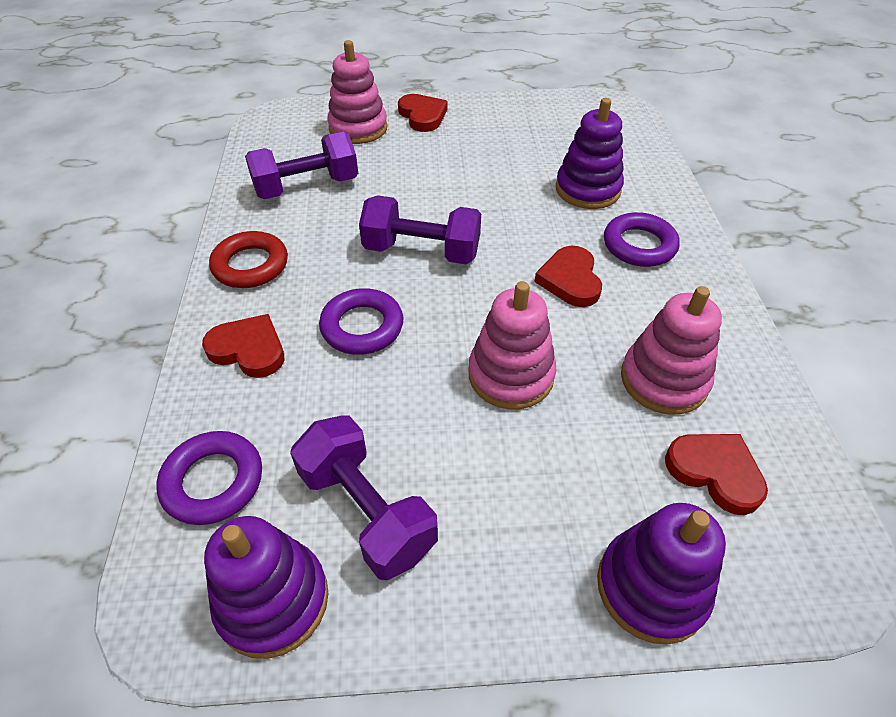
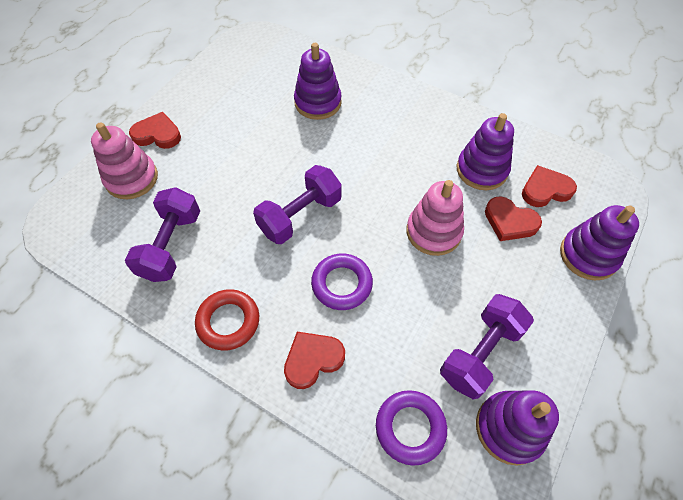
camera: 55 degrees left, 10 degrees up
purple dumbbell [290,415,438,580] -> purple dumbbell turned 45 degrees counterclockwise [440,294,534,399]
red heart [534,246,602,307] -> red heart moved to [485,197,542,241]
purple ring [604,212,680,267] -> none
pink stacking toy [621,286,722,415] -> purple stacking toy [457,113,514,190]

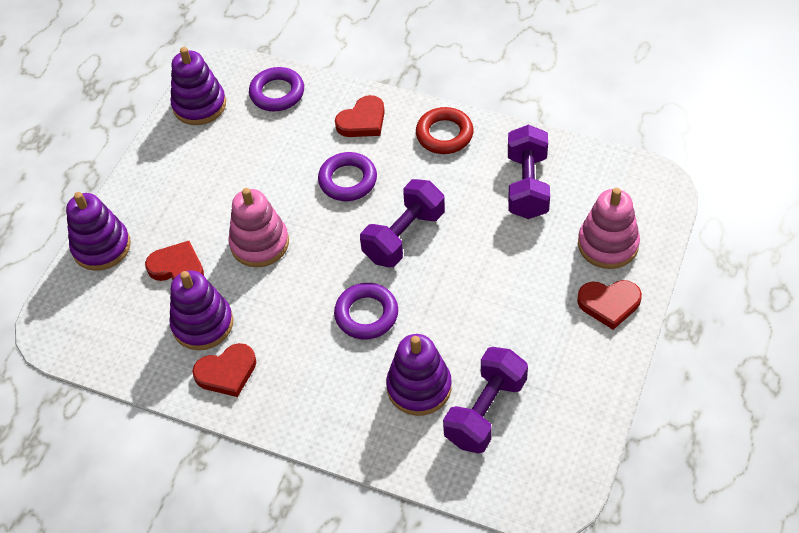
camera: 175 degrees right, 5 degrees down
purple dumbbell [440,294,534,399] -> purple dumbbell moved to [443,347,528,454]
red heart [522,165,577,207] -> red heart moved to [192,343,256,397]
none -> purple ring [334,283,398,339]

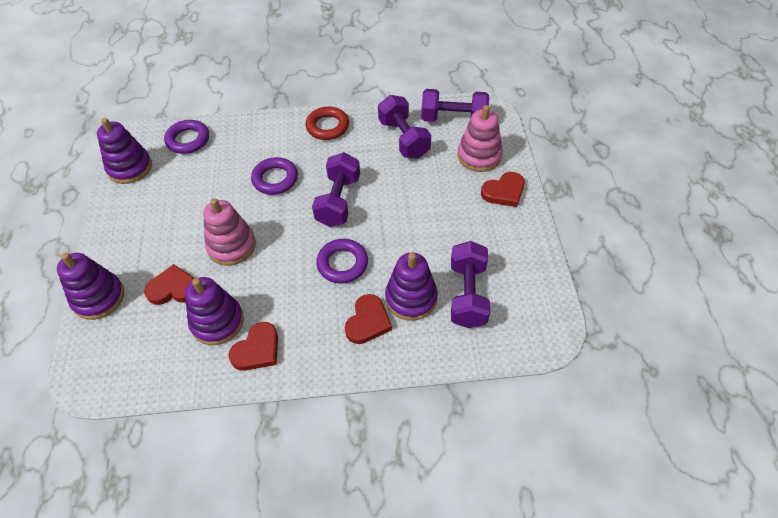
camera: 30 degrees left, 0 degrees up
red heart [335,95,385,137] -> red heart moved to [345,294,392,344]
none -> purple dumbbell [421,89,489,122]

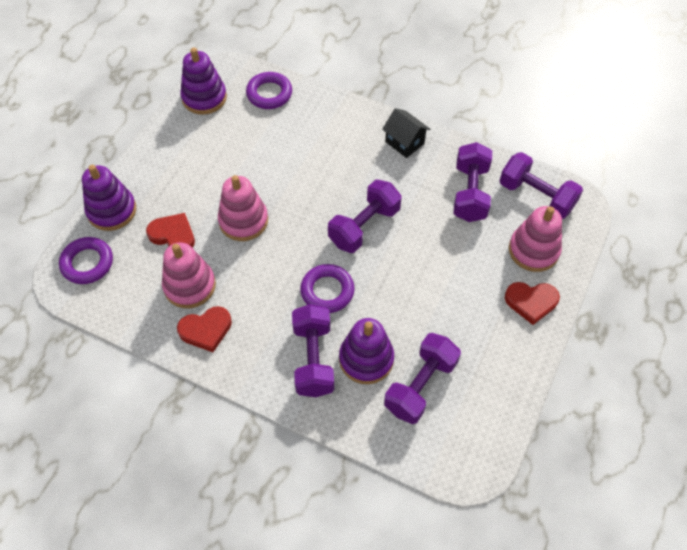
camera: 30 degrees right, 5 degrees up
purple stacking toy [185,277,244,345] -> pink stacking toy [162,242,216,308]
purple ring [251,157,298,195] -> purple ring moved to [59,237,113,284]
red ring [306,107,349,140] -> black house [382,108,430,158]
red heart [345,294,392,344] -> purple dumbbell [292,304,334,397]

